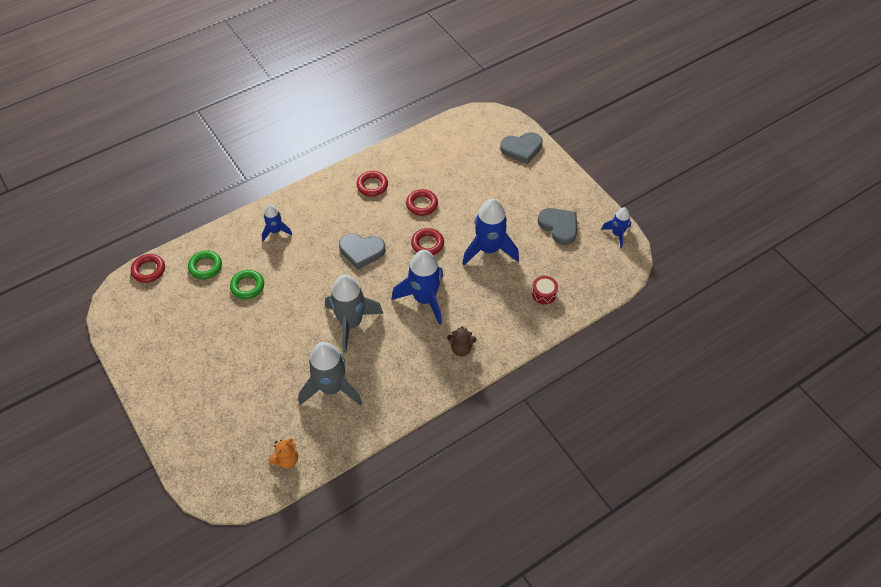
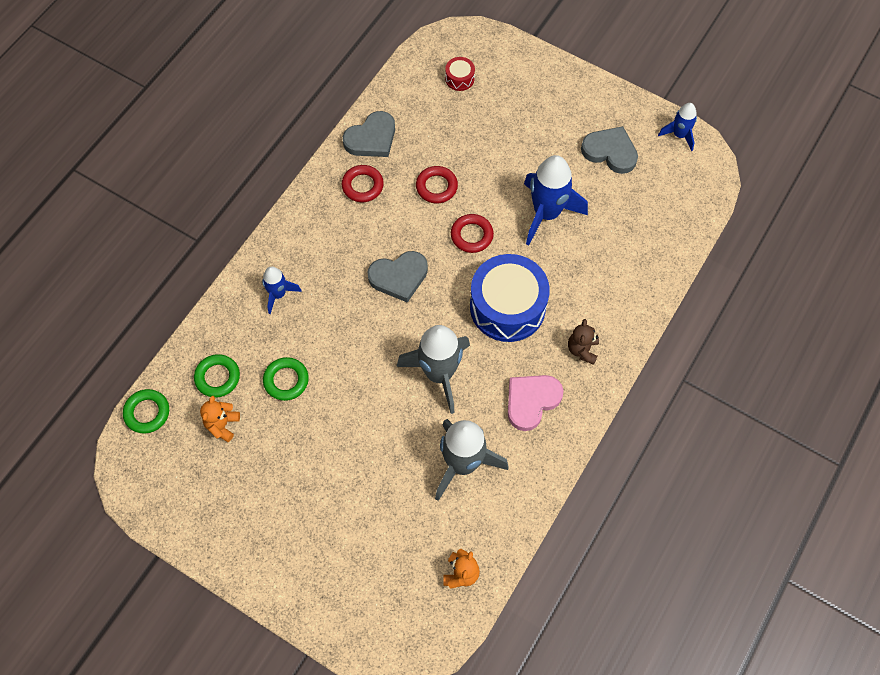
camera: 25 degrees left, 10 degrees up
red ring [131,254,165,283] -> green ring [123,389,169,433]
blue rocket [392,250,443,325] -> blue drum [470,254,550,342]
brown teddy bear [447,327,477,356] -> brown teddy bear turned 120 degrees clockwise [568,319,599,365]
grey heart [500,132,543,164] -> grey heart moved to [343,111,395,157]
red drum [532,276,558,304] -> red drum moved to [445,57,475,91]
none -> orange teddy bear [200,396,240,442]
none -> pink heart [508,375,563,431]

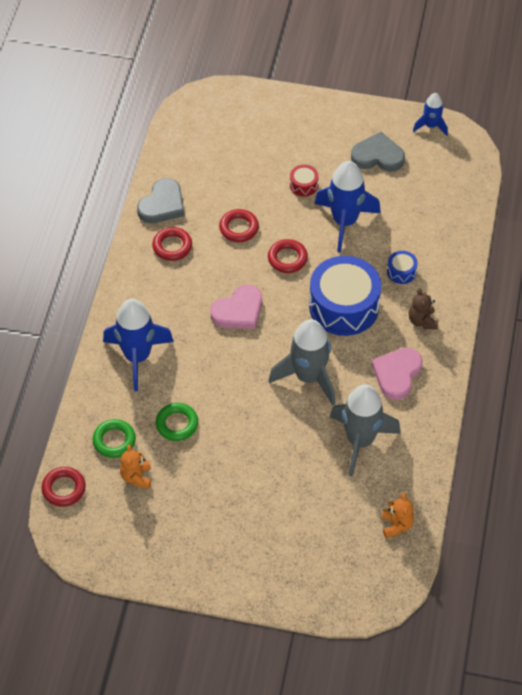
camera: 20 degrees left, 10 degrees down
green ring [123,389,169,433] -> red ring [42,467,86,507]
blue rocket [262,266,302,314] -> blue rocket [103,299,174,391], size x1.85
grey heart [367,251,428,303] -> pink heart [210,284,262,329]
red drum [445,57,475,91] -> red drum moved to [290,165,319,197]
none -> blue drum [387,251,418,284]

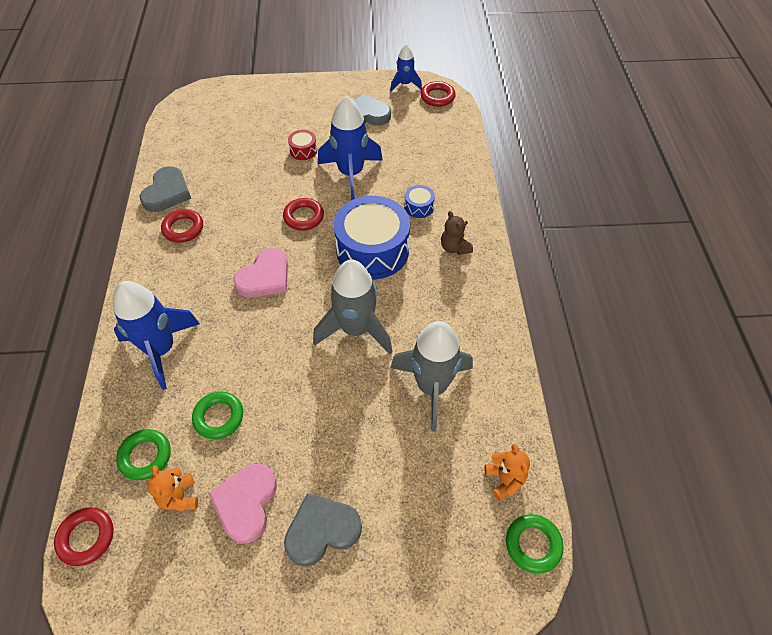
camera: 15 degrees left, 0 degrees up
red ring [219,209,259,242] -> red ring moved to [421,81,456,107]
pink heart [371,348,423,400] -> pink heart moved to [208,464,277,544]
none -> grey heart [284,493,362,567]
none -> green ring [506,514,564,574]

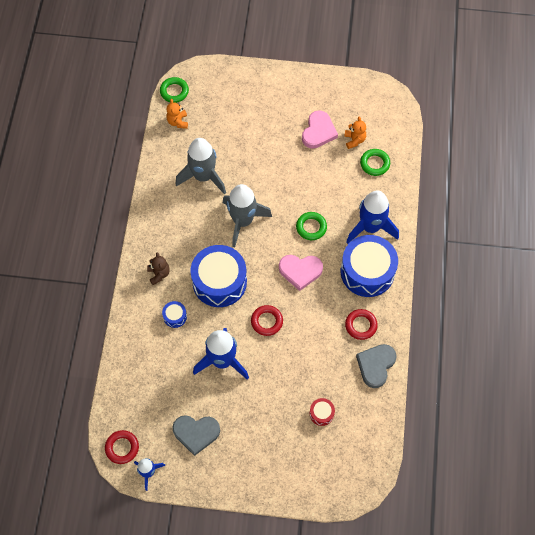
camera: 170 degrees left, 10 degrees up
red ring [54,508,114,566] -> none
green ring [192,391,243,439] -> green ring moved to [296,212,327,240]
pink heart [233,248,288,297] -> pink heart turned 135 degrees counterclockwise [279,255,323,291]
grey heart [284,493,362,567] -> none
red drum [288,130,317,160] -> red drum moved to [310,398,335,426]
none -> blue drum [341,235,398,297]

